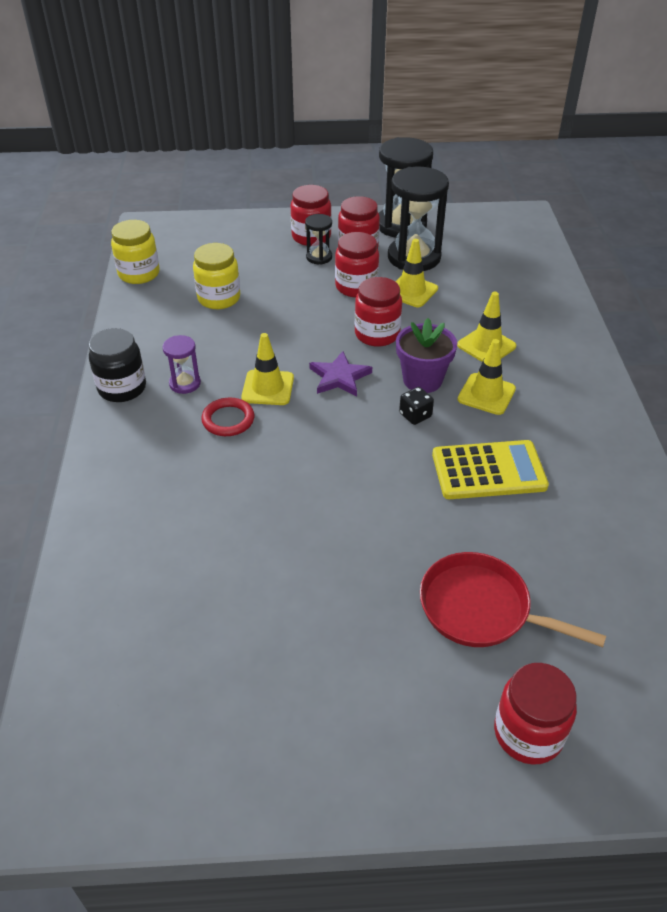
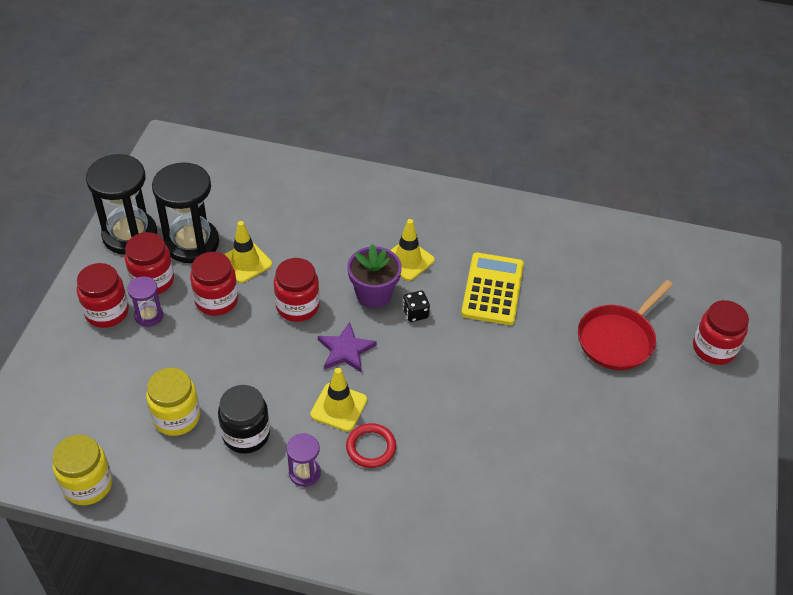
camera: 75 degrees left, 5 degrees up
black jar [89,328,146,402] -> black jar moved to [218,385,270,454]
black hourglass [305,214,332,265] -> purple hourglass [127,276,163,327]
yellow traffic cone [457,292,516,362] -> none

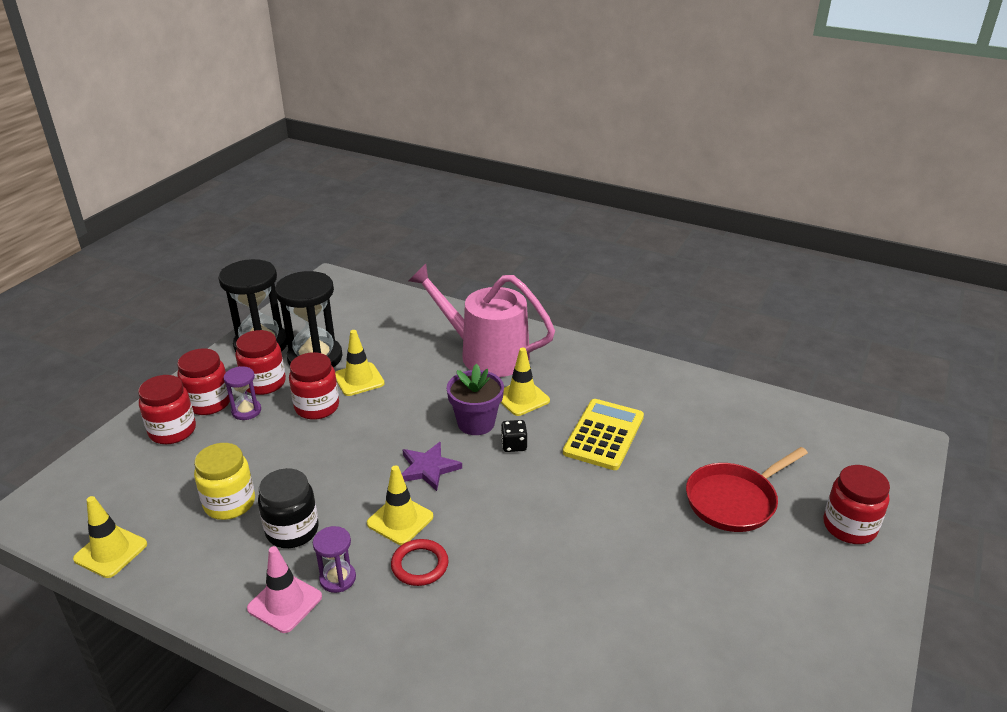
camera: 15 degrees right, 15 degrees down
yellow jar [52,435,112,505] -> yellow traffic cone [73,496,147,578]
red jar [274,258,320,322] -> red jar moved to [138,375,196,444]
none -> pink traffic cone [247,546,322,633]
none -> pink watering can [408,264,555,377]

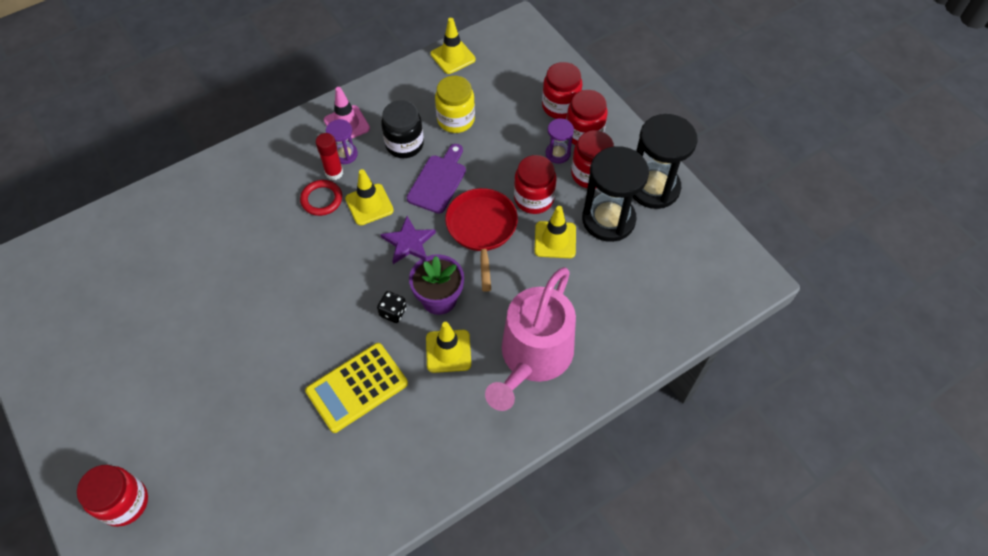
camera: 120 degrees right, 25 degrees up
pink watering can [408,264,555,377] -> pink watering can turned 150 degrees clockwise [485,267,576,411]
yellow calculator [563,399,644,470] -> yellow calculator turned 90 degrees clockwise [305,343,408,433]
red pan [686,447,808,532] -> red pan moved to [445,188,518,292]
none -> red glue stick [316,133,343,180]
none -> purple cutting board [407,144,466,214]

